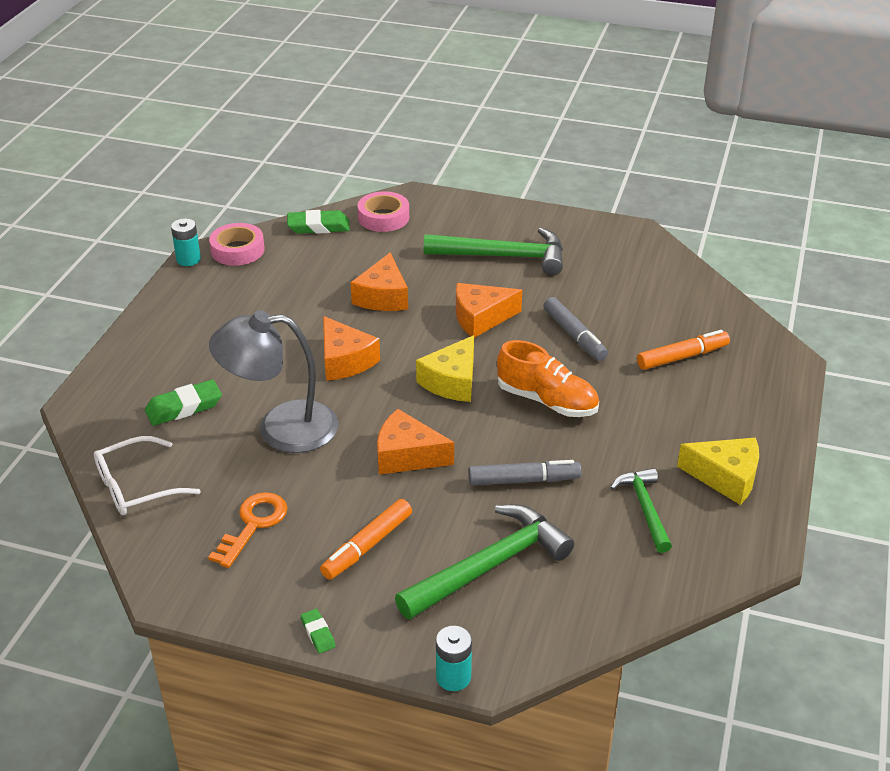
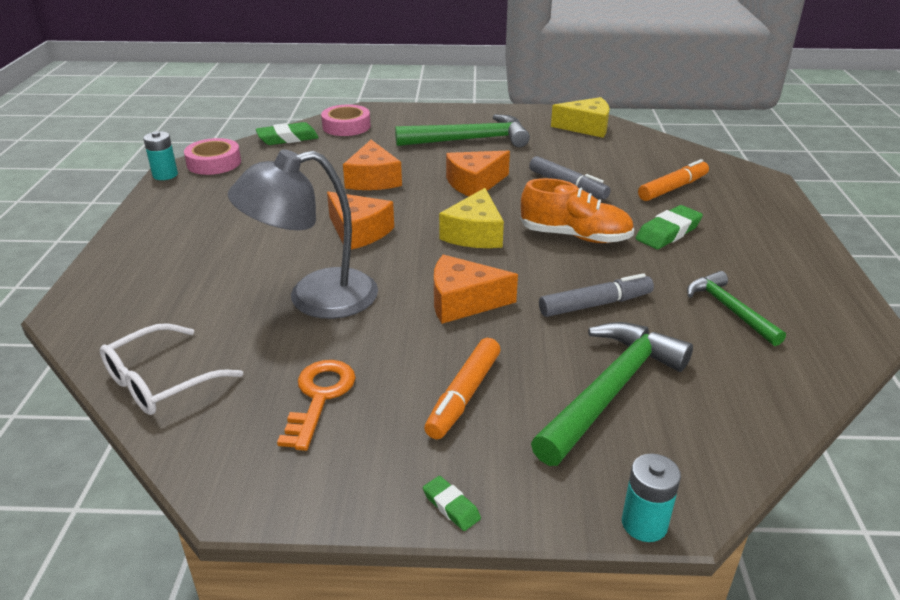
camera: 15 degrees left, 5 degrees down
green eraser [145,380,222,426] -> green eraser moved to [636,205,703,249]
yellow cheese [677,438,759,505] -> yellow cheese moved to [551,97,610,138]

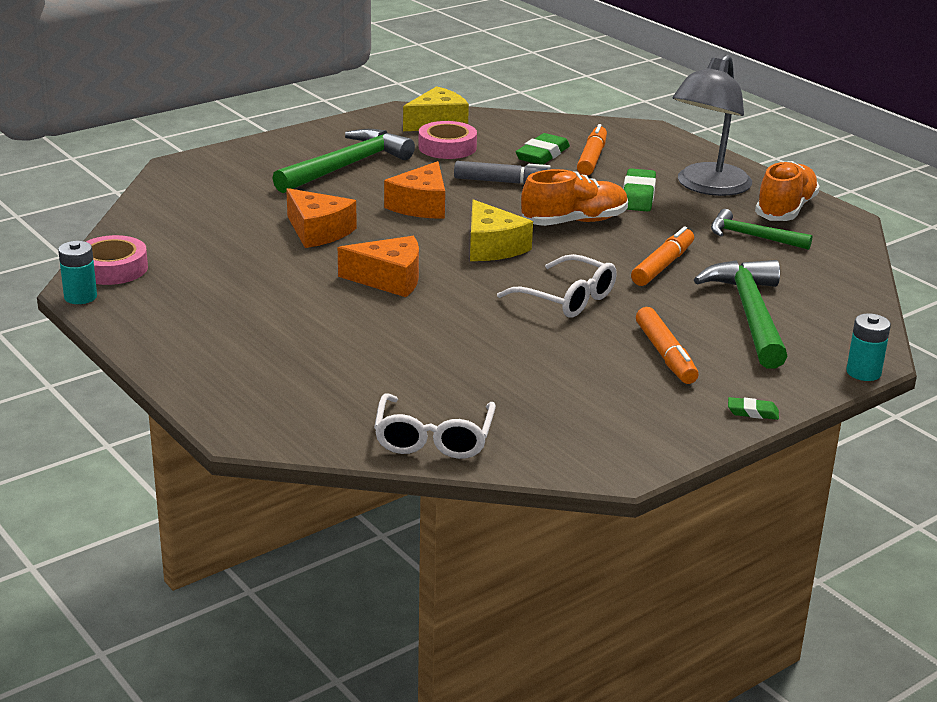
camera: 40 degrees left, 5 degrees down
grey lamp [228,149,378,319] -> grey lamp moved to [672,55,752,196]
green eraser [256,122,319,145] -> green eraser moved to [516,133,570,165]
orange key [277,360,356,451] -> none
pink tape [321,104,371,136] -> pink tape moved to [419,121,477,159]
orange cheese [434,255,518,324] -> white glasses [497,254,617,318]
grey marker [539,273,654,317] -> orange marker [631,226,694,286]
none -> orange shoe [755,161,820,221]

